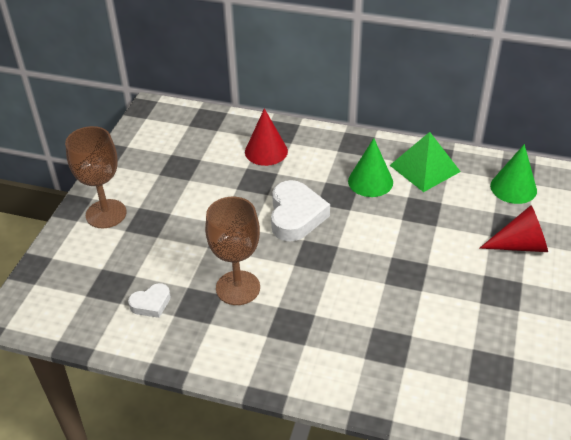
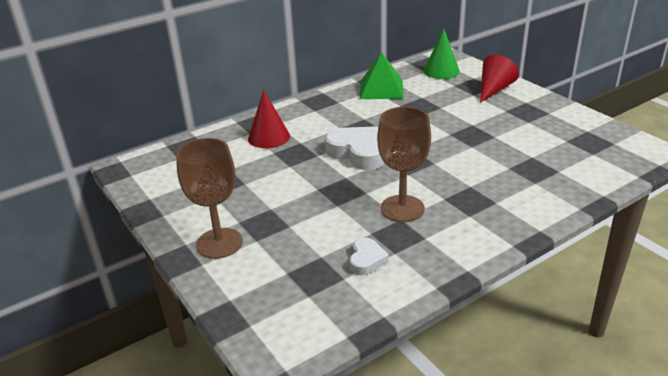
camera: 50 degrees left, 10 degrees down
green cone [348,138,393,197] -> none

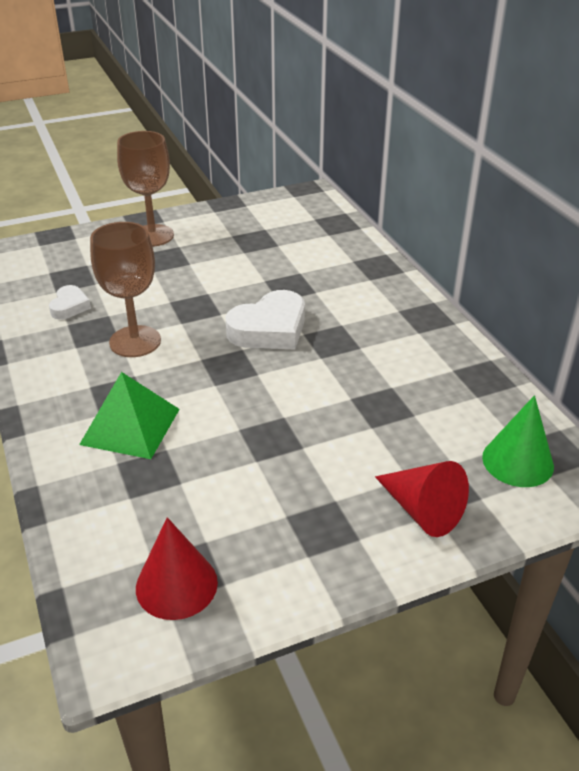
camera: 100 degrees right, 5 degrees up
red cone [248,90,290,148] -> red cone moved to [136,517,218,620]
white heart [350,238,389,276] -> white heart turned 105 degrees counterclockwise [49,285,91,320]
green pyramid [360,52,404,99] -> green pyramid moved to [79,372,180,459]

